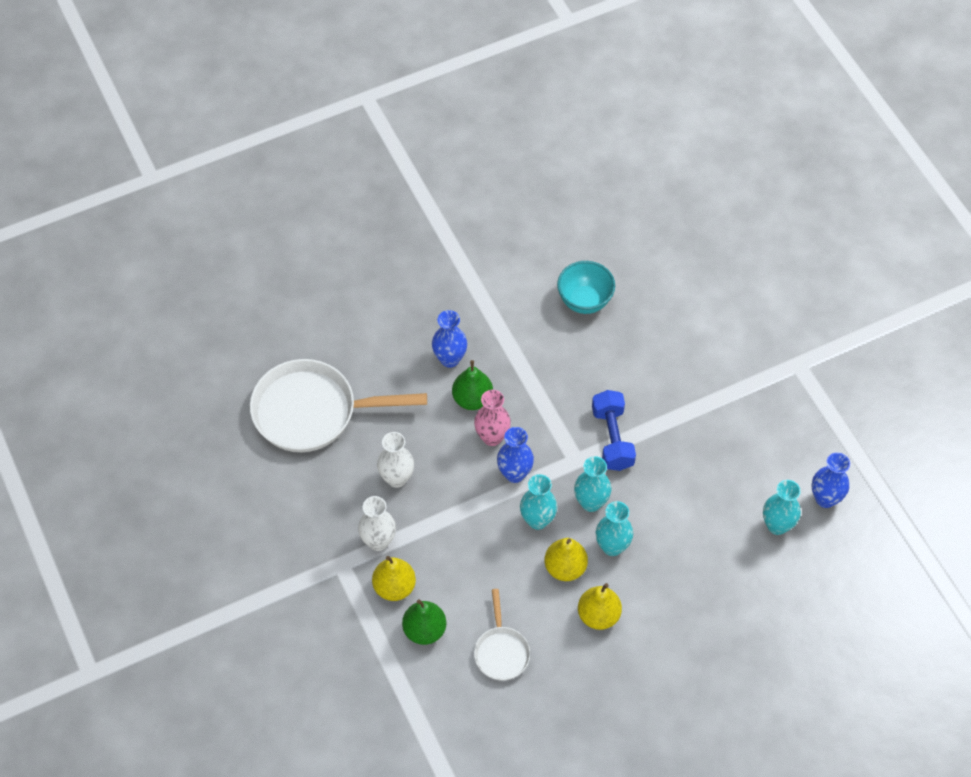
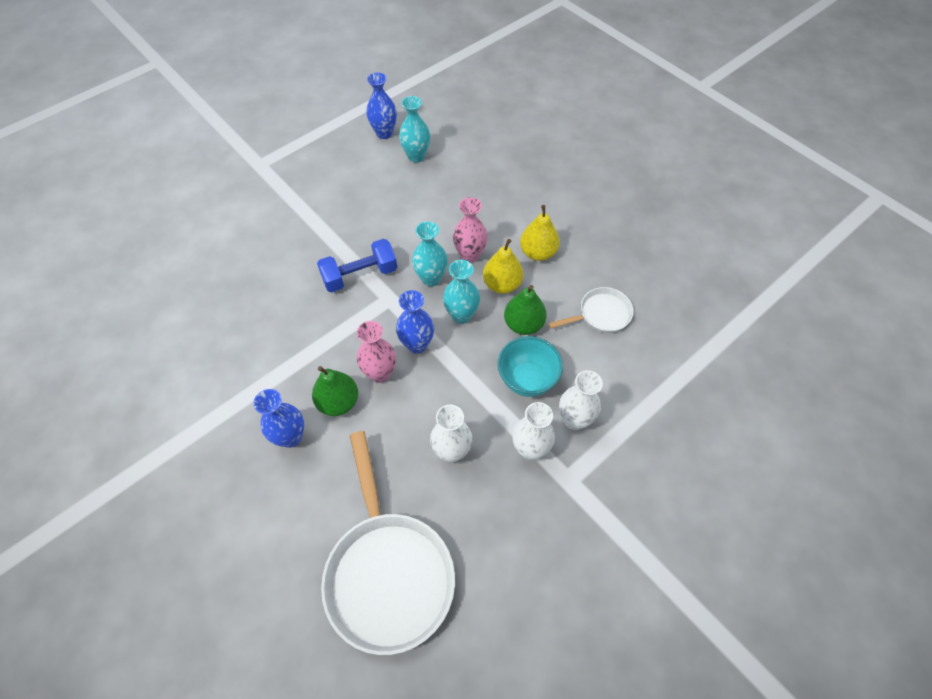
camera: 105 degrees left, 0 degrees up
yellow pear [372,556,416,601] -> white vase [559,370,603,430]
green pear [402,599,446,645] -> green pear moved to [504,285,547,335]
turquoise bowl [557,261,615,314] -> turquoise bowl moved to [497,336,563,397]
turquoise vase [596,501,633,556] -> pink vase [453,197,488,263]

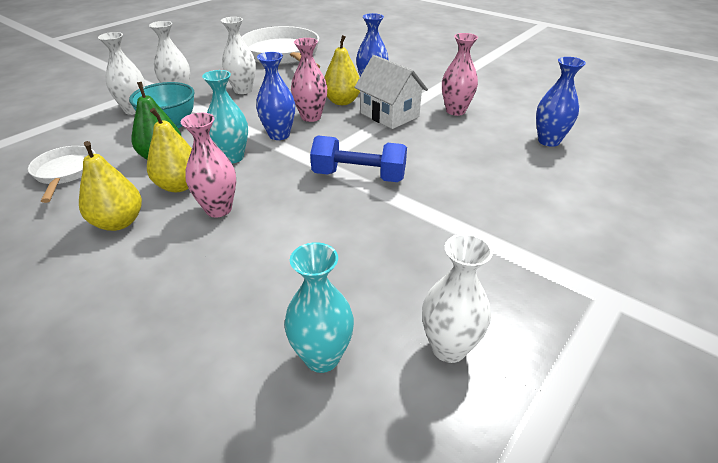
camera: 170 degrees right, 20 degrees down
green pear [312,366,358,416] -> yellow pear [324,35,360,105]
blue dumbbell [317,239,397,293] -> blue dumbbell turned 45 degrees clockwise [310,136,407,182]
blue vase [366,72,397,139] -> blue vase moved to [536,57,586,147]
turquoise vase [412,221,448,287] -> none
white pan [548,287,634,333] -> white pan turned 105 degrees clockwise [28,146,96,203]
none -> white house [354,55,428,129]
none -> white vase [422,234,493,363]
none -> pink vase [442,33,478,116]

